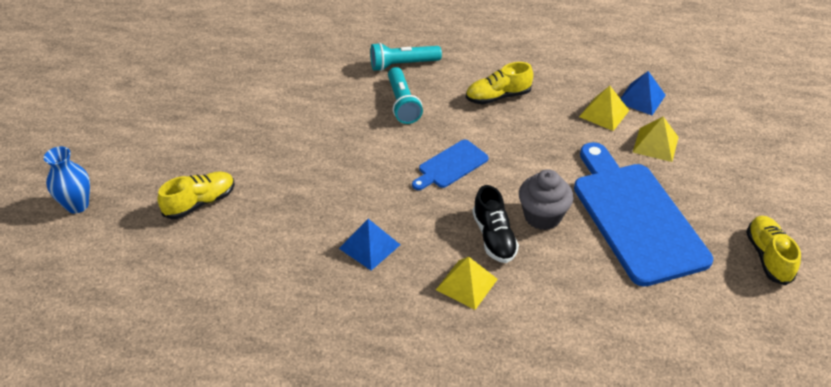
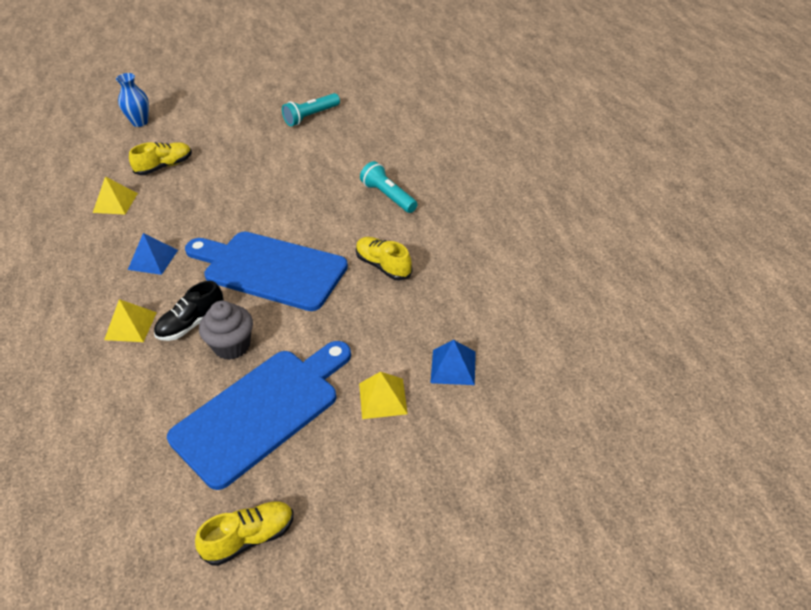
camera: 65 degrees right, 0 degrees up
yellow shoe [157,171,235,219] -> yellow shoe turned 60 degrees counterclockwise [129,142,192,175]
turquoise flashlight [388,67,423,124] -> turquoise flashlight moved to [282,93,340,126]
blue cutting board [412,140,489,190] -> blue cutting board [185,232,348,311], size x2.09
yellow pyramid [579,86,630,131] -> yellow pyramid moved to [93,177,138,215]

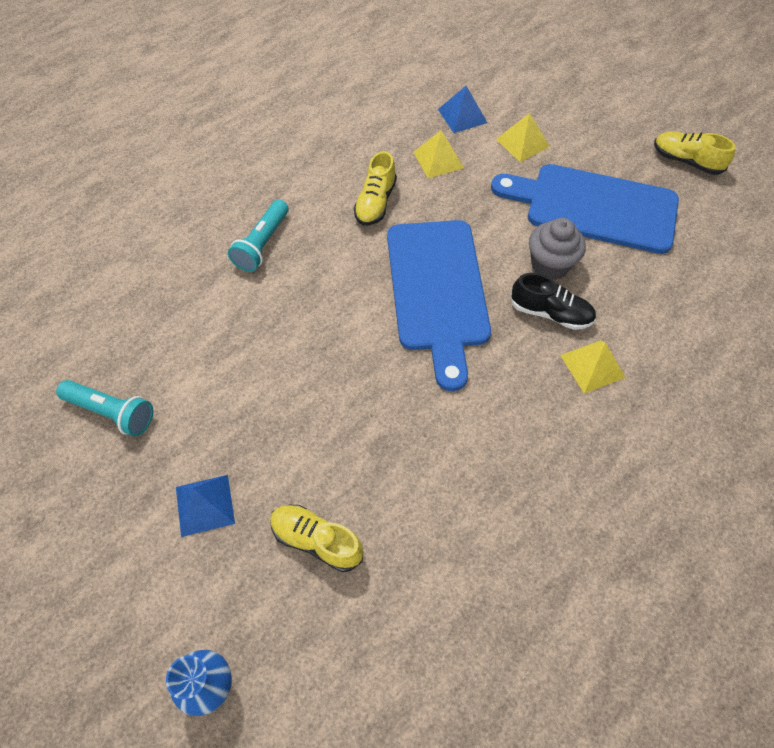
camera: 120 degrees left, 15 degrees up
yellow pyramid [93,177,138,215] -> yellow pyramid moved to [413,130,464,178]
blue pyramid [128,233,178,275] -> blue pyramid moved to [176,475,235,537]

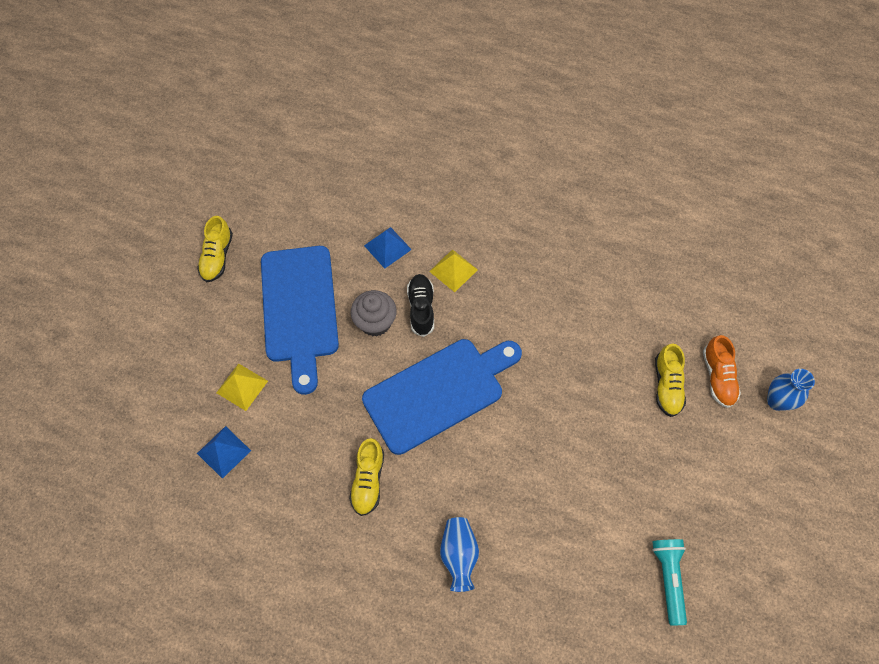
camera: 115 degrees left, 5 degrees up
blue pyramid [176,475,235,537] -> blue pyramid moved to [364,227,412,269]
turquoise flashlight [228,199,288,272] -> blue vase [440,517,479,592]
yellow shoe [354,151,397,226] -> yellow shoe turned 105 degrees clockwise [349,438,384,516]
yellow pyramid [413,130,464,178] -> none
none -> orange shoe [703,335,741,408]

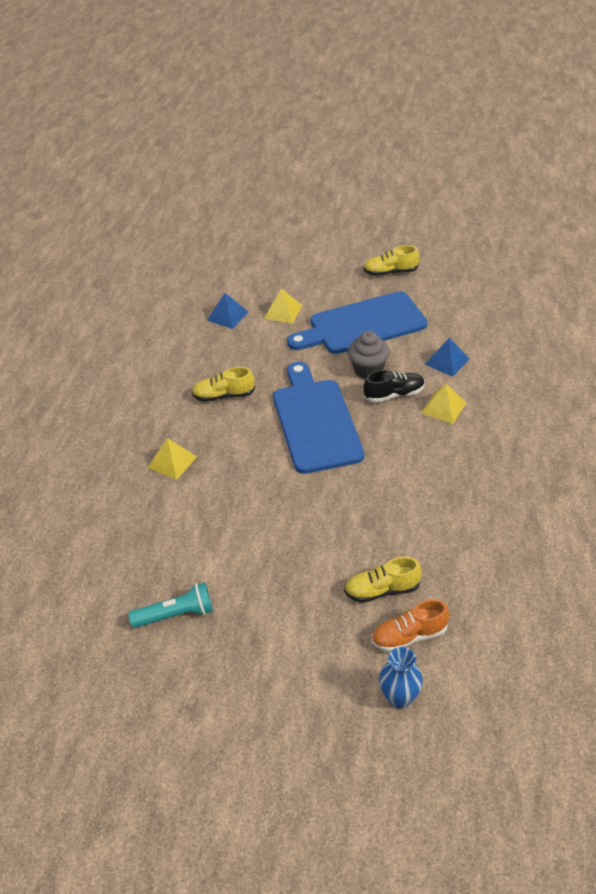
camera: 80 degrees right, 20 degrees down
blue cutting board [362,339,522,455] -> blue cutting board turned 150 degrees counterclockwise [273,362,364,474]
blue vase [440,517,479,592] -> yellow pyramid [148,438,197,480]

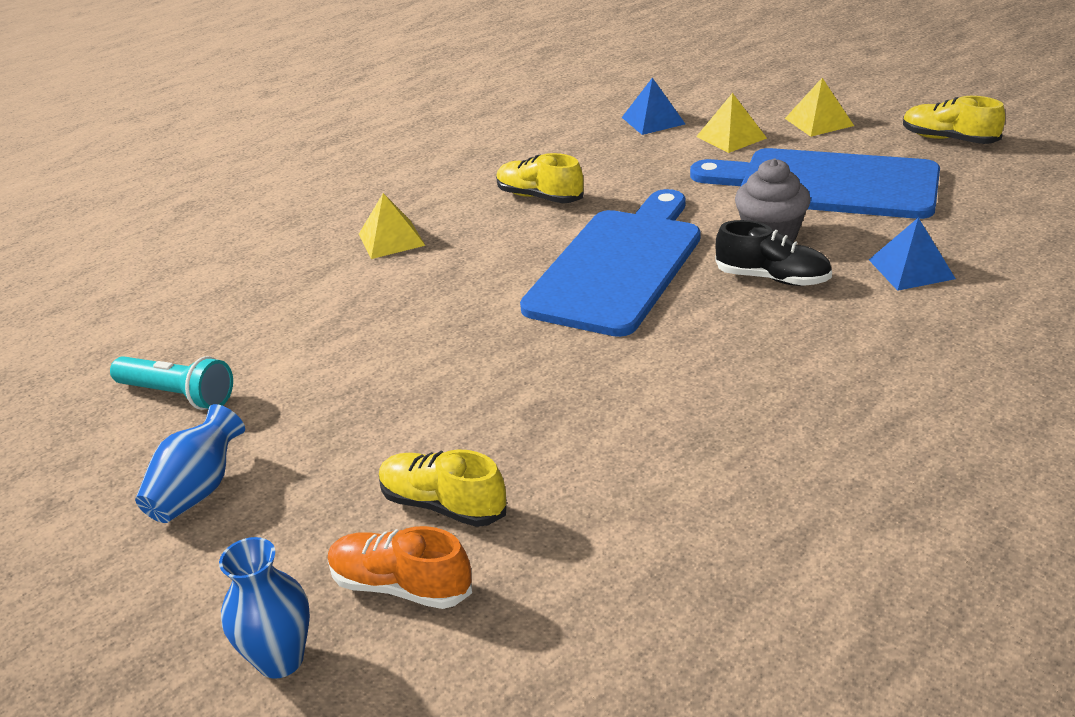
camera: 40 degrees right, 10 degrees down
yellow pyramid [421,384,466,424] -> yellow pyramid moved to [785,78,854,137]
none -> blue vase [135,404,245,523]

